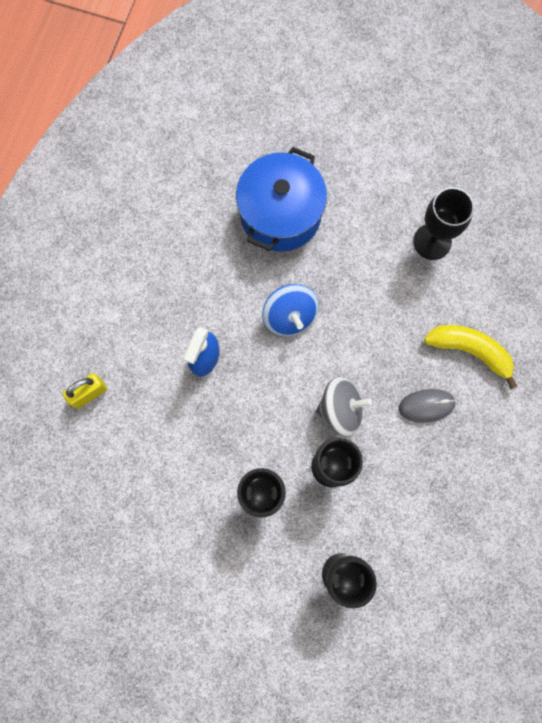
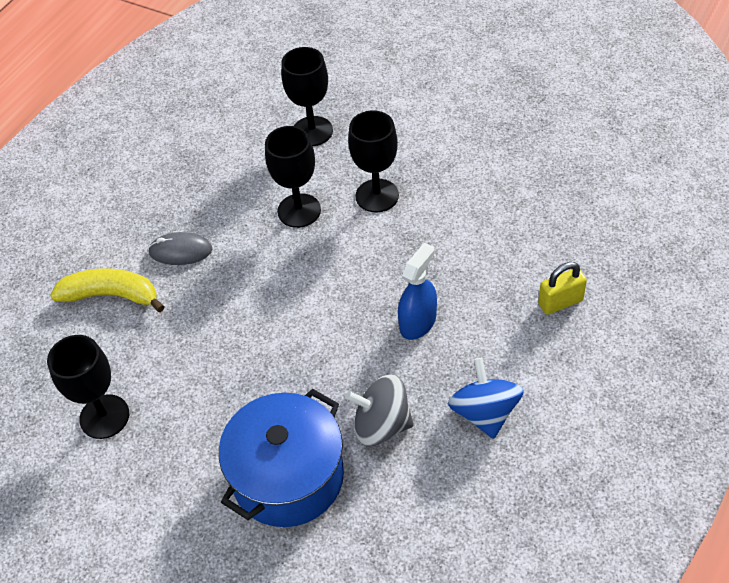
camera: 165 degrees left, 25 degrees down
blue spinning top [262,284,319,336] -> blue spinning top moved to [448,358,524,439]
grey spinning top [316,377,372,437] -> grey spinning top moved to [345,374,414,446]
yellow banana [424,325,517,389] -> yellow banana turned 150 degrees clockwise [50,268,165,312]

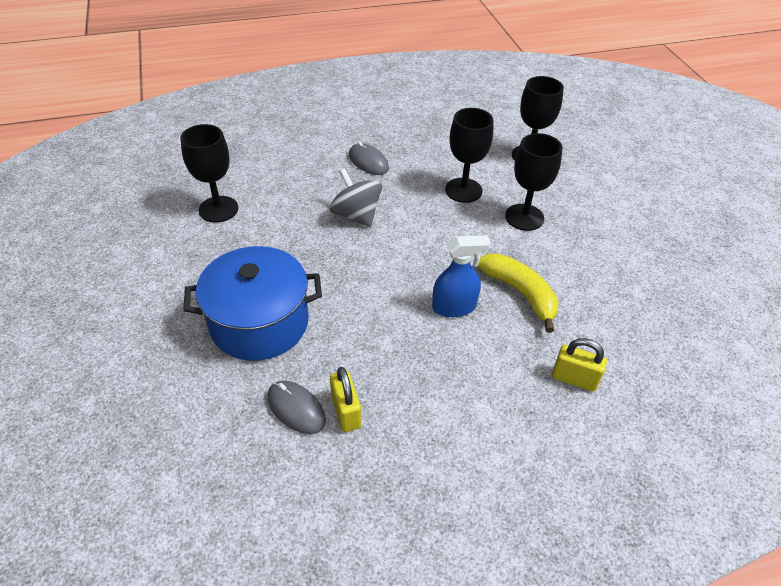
camera: 40 degrees right, 5 degrees down
yellow banana [50,268,165,312] -> yellow banana moved to [478,253,558,333]
grey spinning top [345,374,414,446] -> grey spinning top moved to [329,168,382,227]
blue spinning top [448,358,524,439] -> none
none -> grey mouse [267,381,326,434]
none -> yellow padlock [330,367,361,432]

